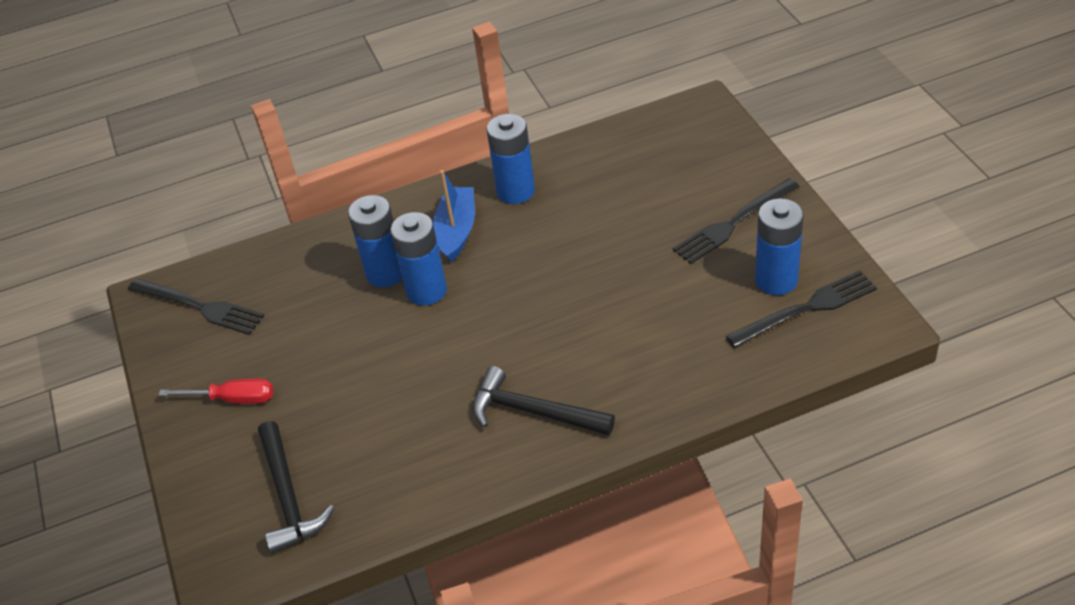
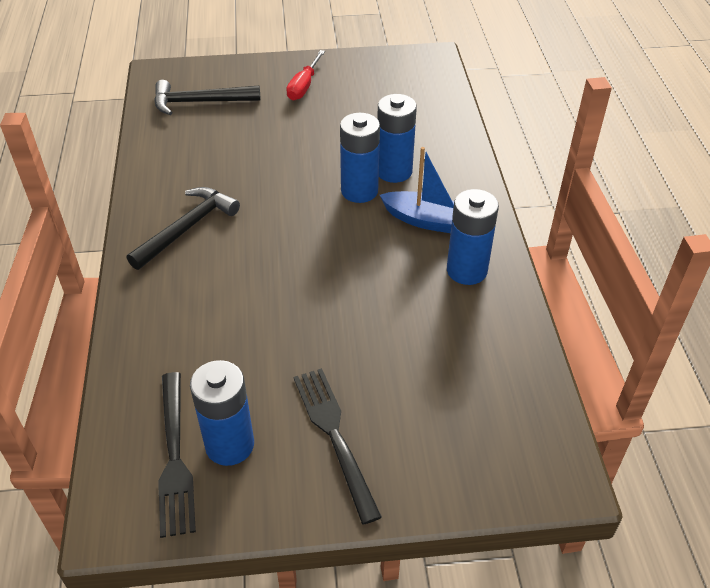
camera: 100 degrees right, 0 degrees up
black fork [128,278,264,335] -> none

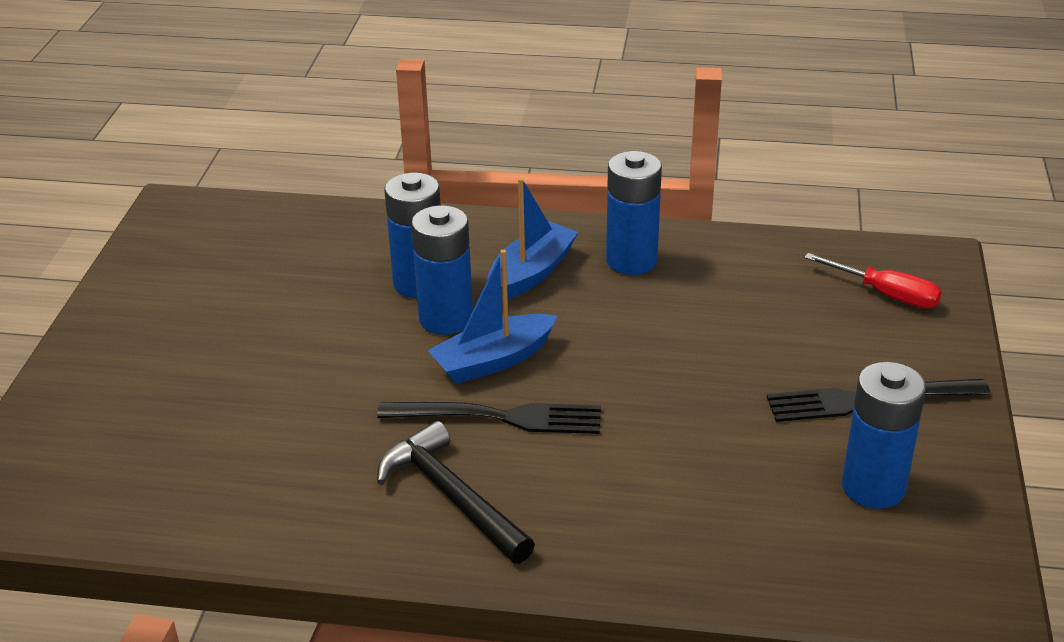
camera: 75 degrees left, 10 degrees down
black hammer [154,80,260,115] -> none
black fork [158,372,196,538] -> black fork moved to [377,402,601,434]
red screwdriver [286,50,325,101] -> red screwdriver moved to [804,253,942,309]
none -> blue boat [427,250,557,384]

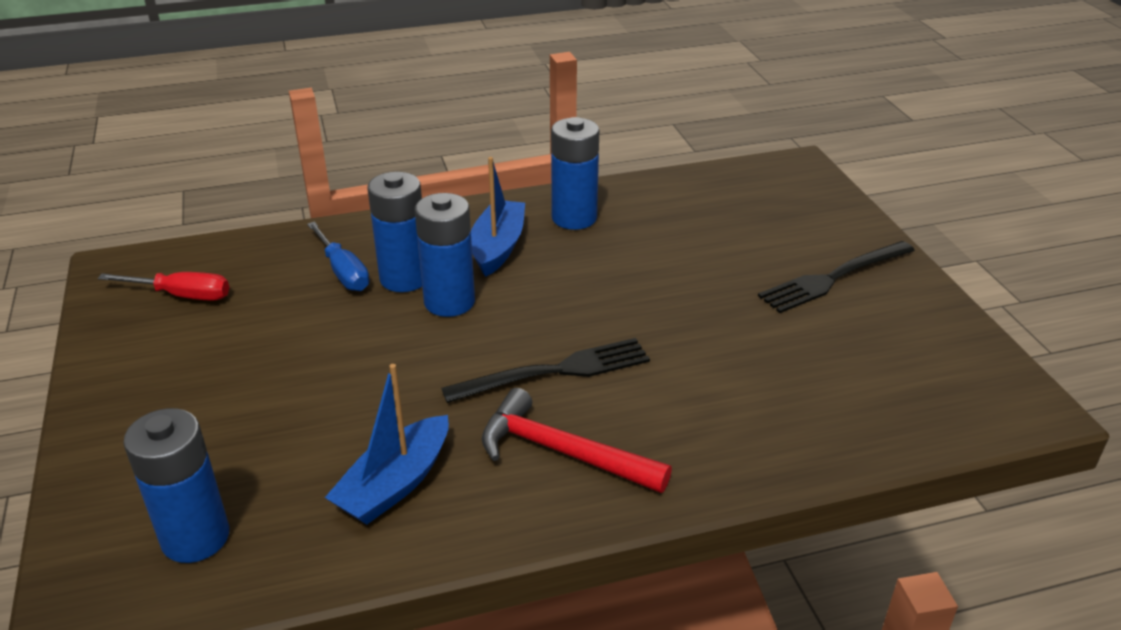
camera: 25 degrees left, 0 degrees up
black hammer [377,421,535,564] -> red hammer [482,388,672,493]
blue boat [427,250,557,384] -> blue boat moved to [325,364,449,525]
red screwdriver [804,253,942,309] -> red screwdriver moved to [98,272,229,301]
blue battery [842,362,926,509] -> blue battery moved to [123,408,229,563]
none -> blue screwdriver [307,222,369,291]

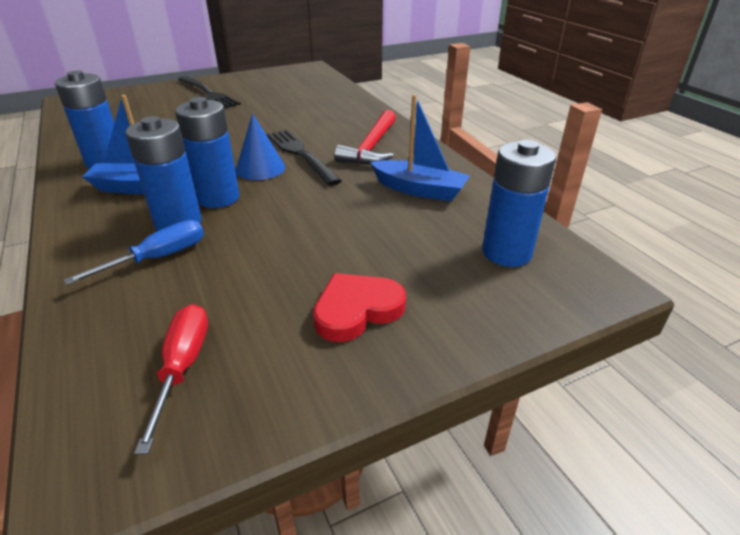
camera: 100 degrees left, 0 degrees up
none -> blue cone [235,114,285,180]
none -> red heart [313,273,406,342]

